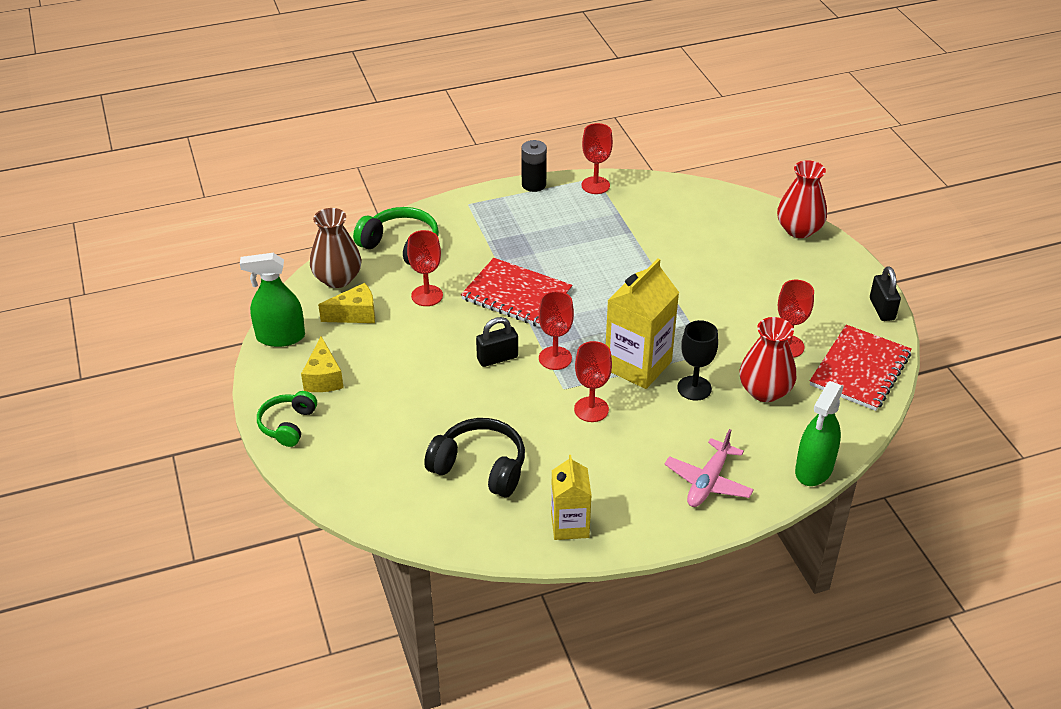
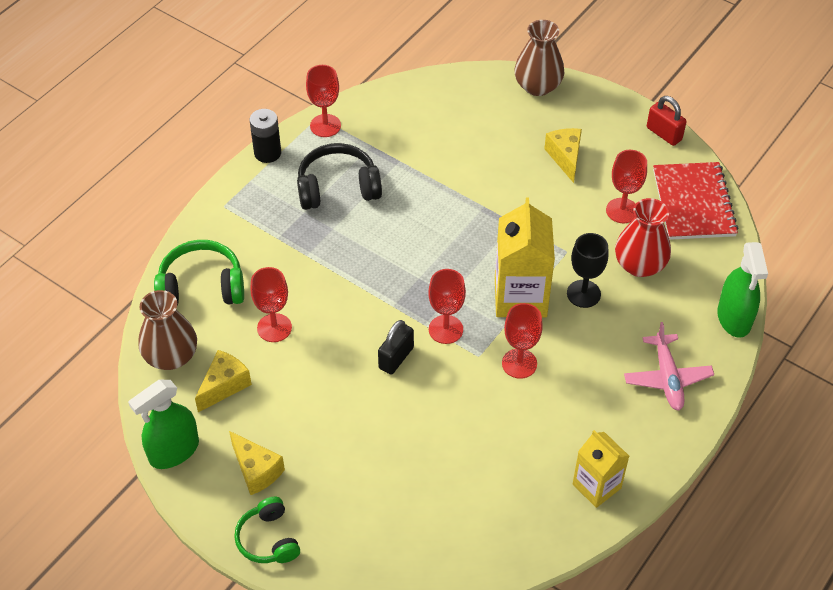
camera: 35 degrees left, 10 degrees up
black headphones [424,418,525,498] -> black headphones moved to [297,143,382,210]
red notebook [461,258,573,327] -> none
red vase [777,160,827,238] -> brown vase [514,20,564,96]
black padlock [870,266,901,321] -> red padlock [647,96,687,146]
none -> yellow cheese [544,128,582,183]

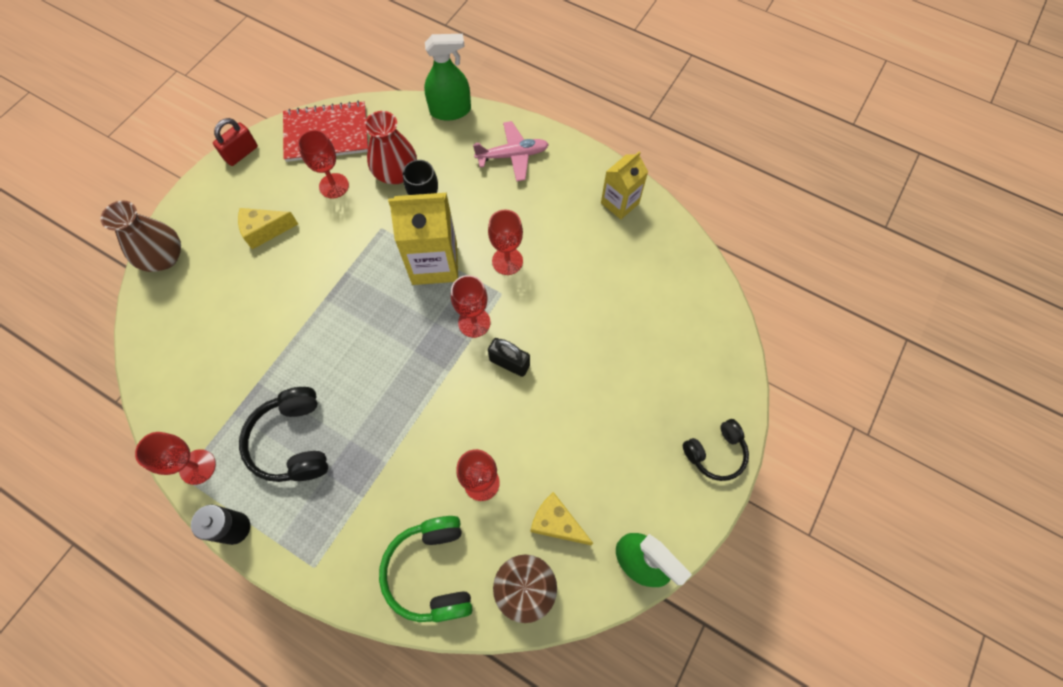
camera: 95 degrees left, 15 degrees up
yellow cheese [229,431,285,495] -> none
green headphones [234,497,300,563] -> black headphones [683,419,749,481]

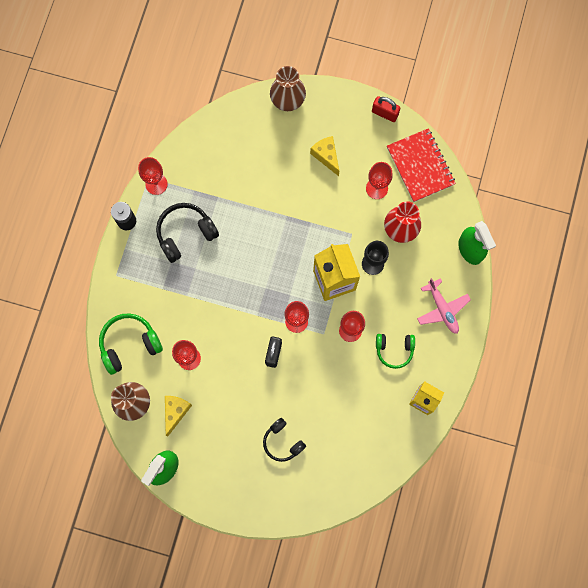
camera: 75 degrees right, 10 degrees up
black headphones [683,419,749,481] -> black headphones moved to [263,418,306,462]
none -> green headphones [376,334,415,369]

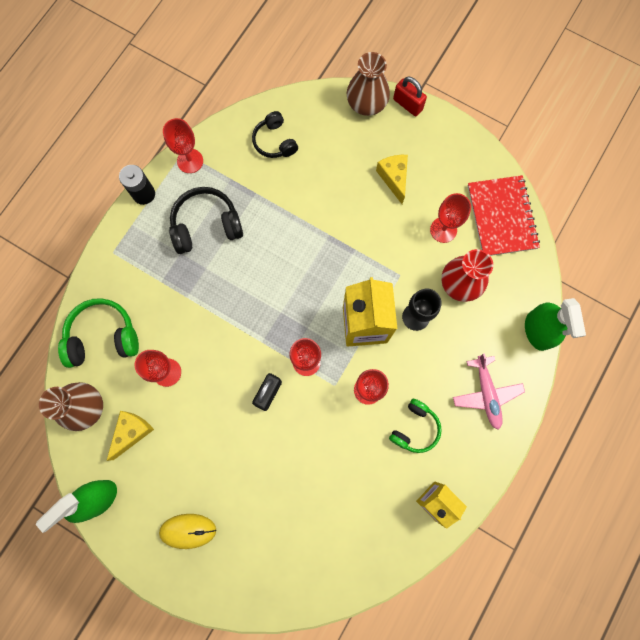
camera: 15 degrees right, 0 degrees up
black headphones [263,418,306,462] -> black headphones moved to [252,111,298,158]
red padlock [372,96,400,122] -> red padlock moved to [393,77,427,116]
green headphones [376,334,415,369] -> green headphones turned 75 degrees counterclockwise [389,399,442,453]
none -> yellow mouse [159,514,216,549]

